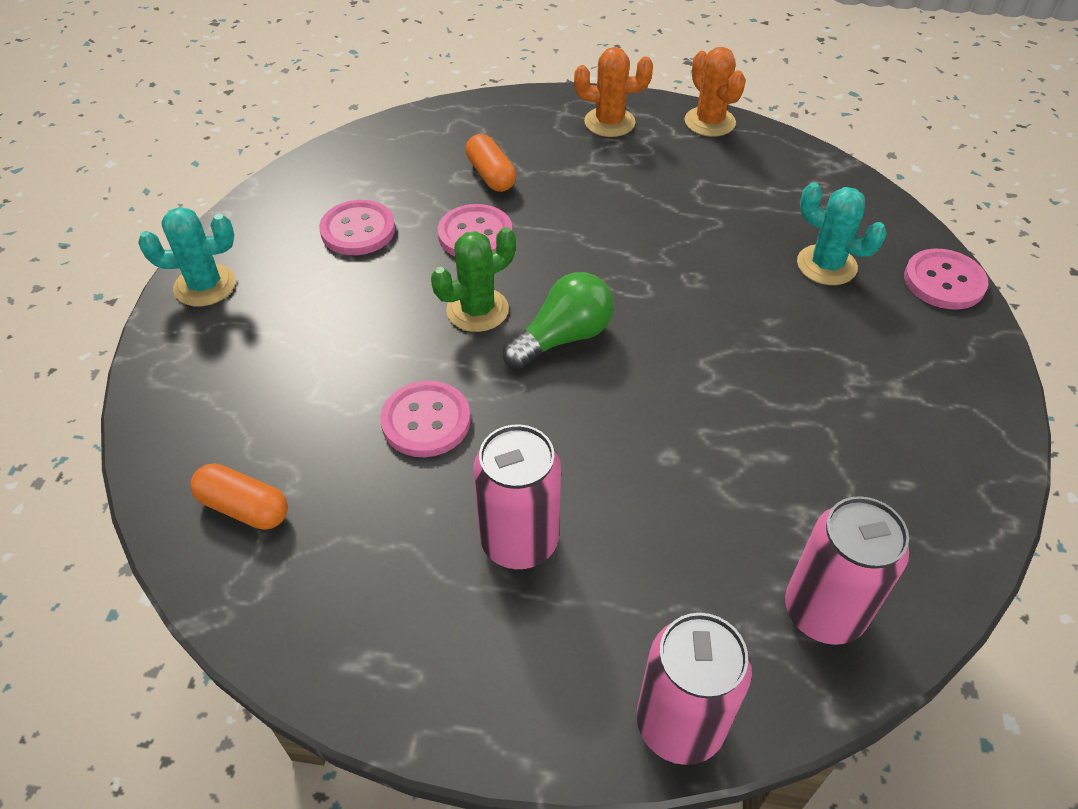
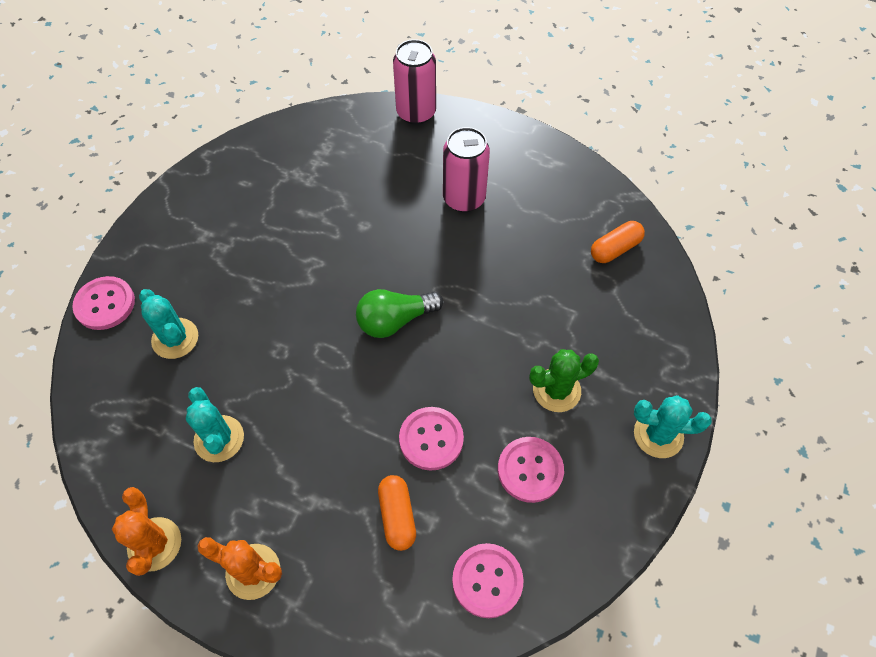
camera: 165 degrees left, 10 degrees up
orange capsule [190,463,288,530] -> orange capsule turned 75 degrees counterclockwise [591,221,645,263]
pink button [380,381,471,457] -> pink button moved to [452,543,524,618]
green cactus [431,227,516,332] -> green cactus moved to [529,349,599,412]
pink can [785,496,909,645] -> none
none -> turquoise cactus [186,387,244,462]

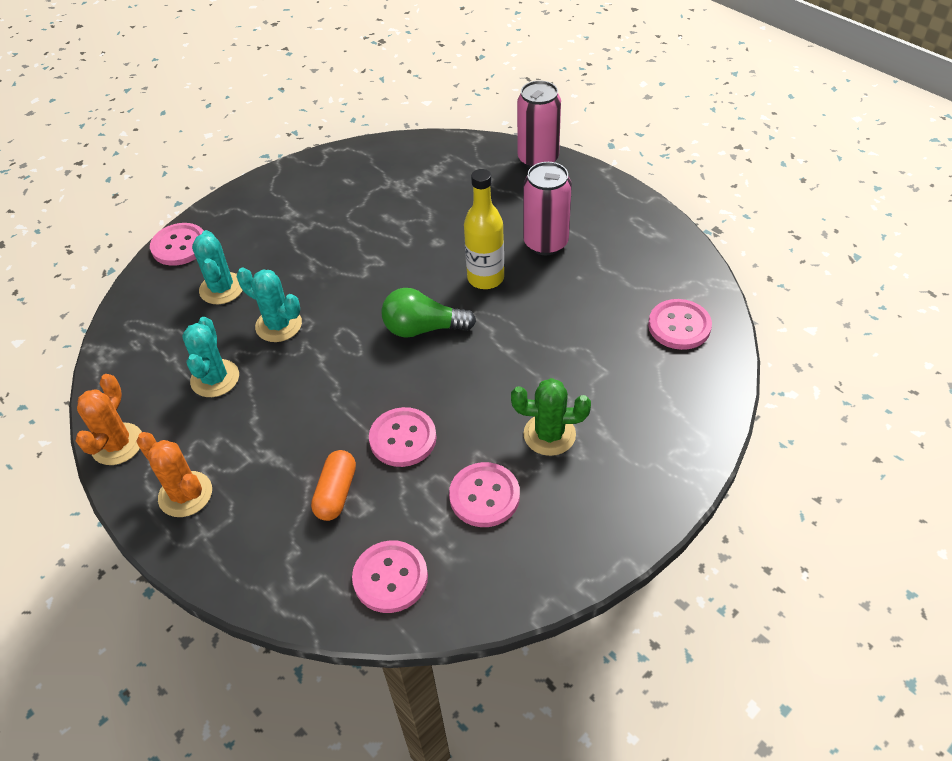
camera: 25 degrees right, 10 degrees down
orange capsule [591,221,645,263] -> pink button [648,299,712,350]
turquoise cactus [634,395,712,458] -> turquoise cactus moved to [237,268,302,342]
none -> yellow bottle [464,169,504,289]

